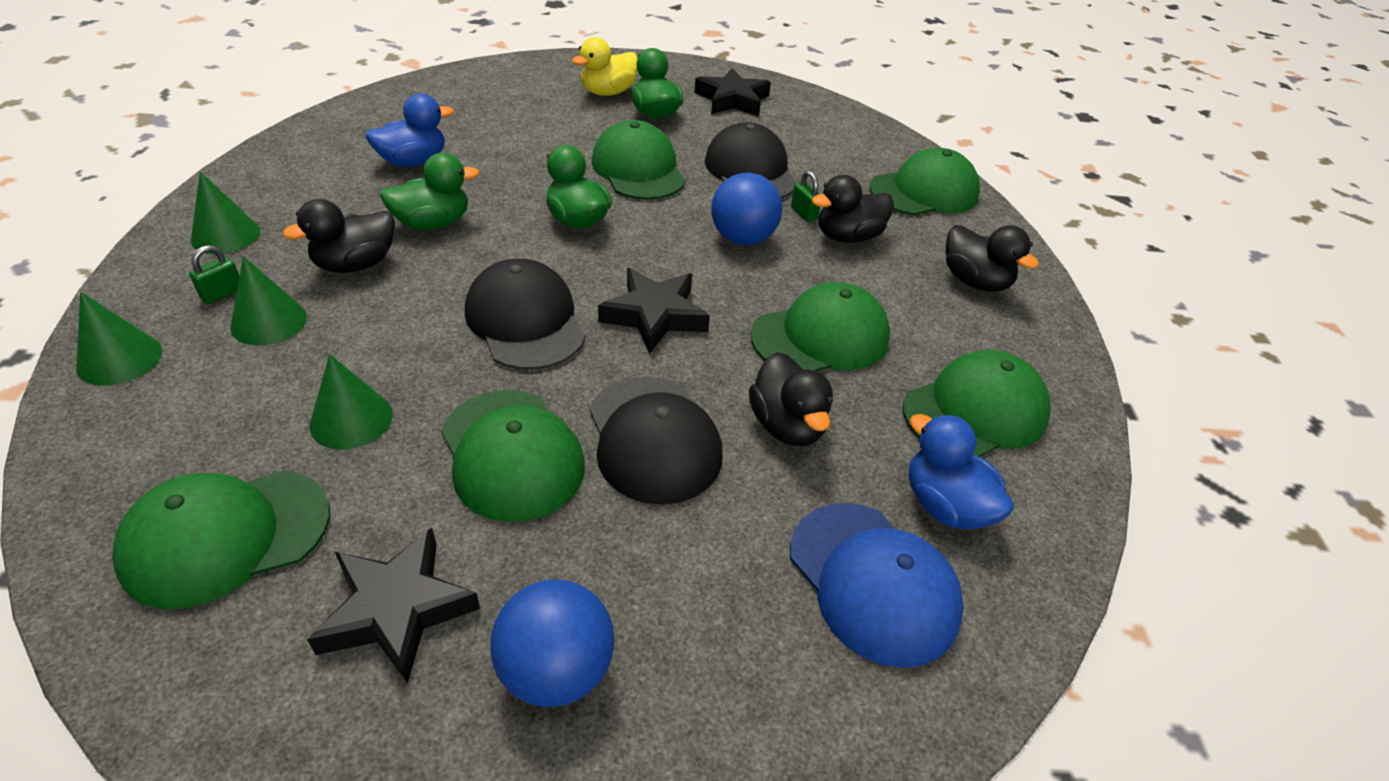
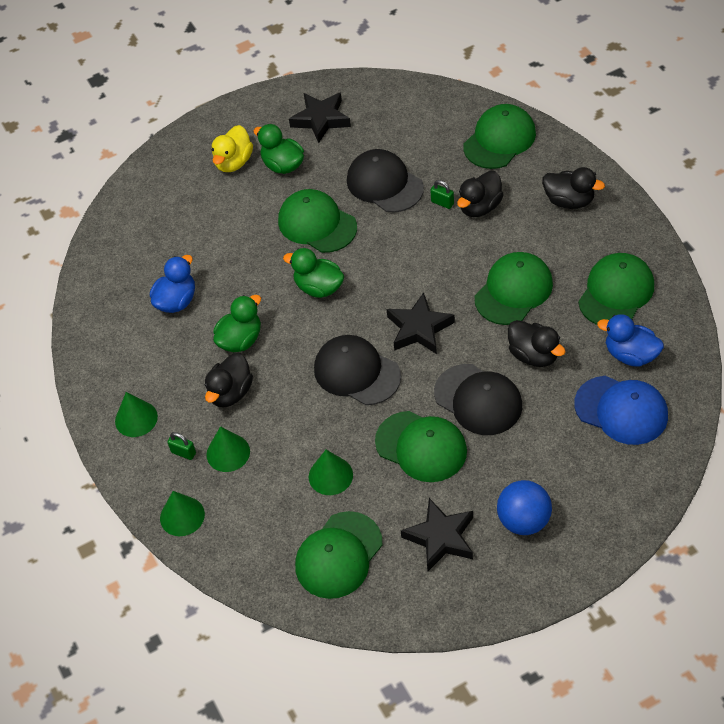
camera: 20 degrees left, 10 degrees up
green padlock [189,245,239,304] -> green padlock turned 75 degrees counterclockwise [167,432,196,460]
blue ball [711,173,782,245] -> none

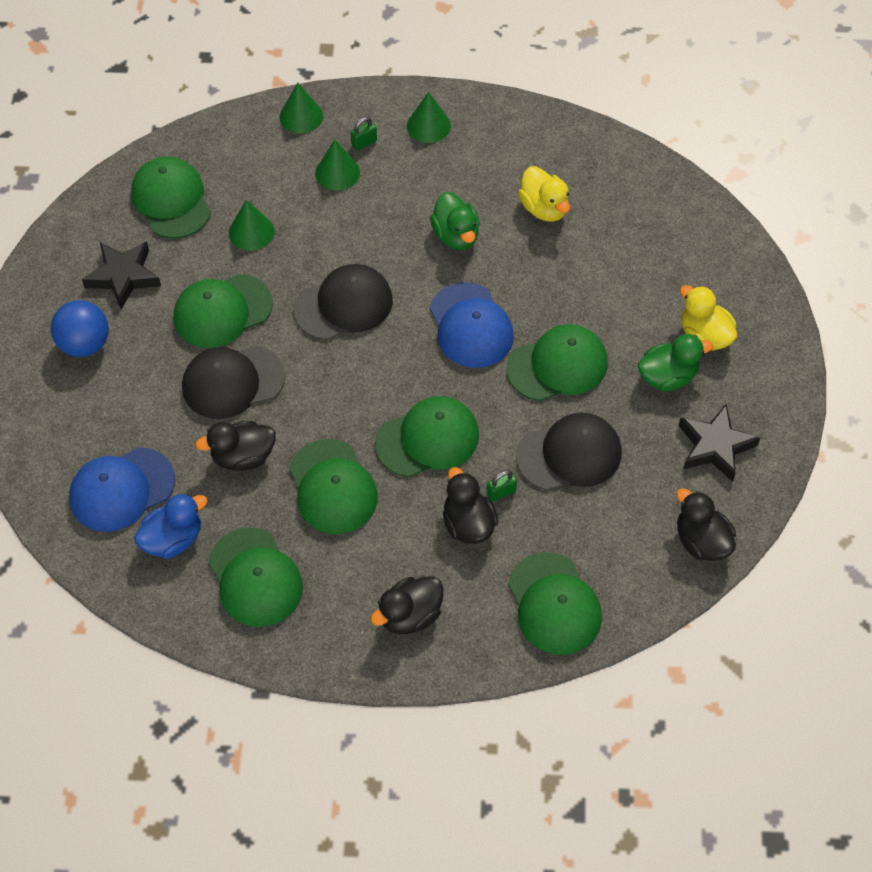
camera: 115 degrees right, 5 degrees up
blue duck [150,255,195,313] -> yellow duck [518,166,570,222]
black duck [205,353,253,408] -> black duck moved to [677,488,736,561]
green duck [283,248,344,298] -> blue cap [430,282,514,368]
black star [387,292,455,354] -> none
none -> green cap [375,396,479,477]

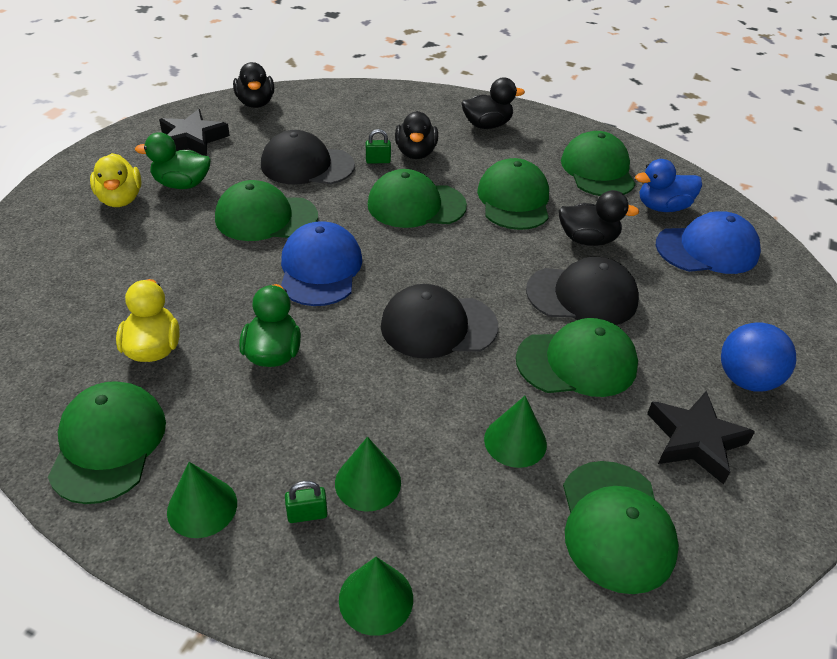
camera: 160 degrees left, 15 degrees down
green cap [508,552,602,655] -> green cap moved to [48,381,166,504]

